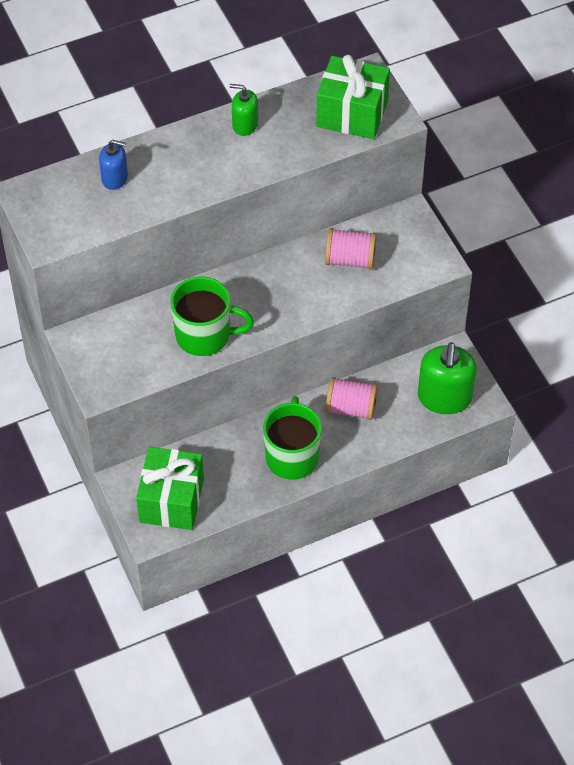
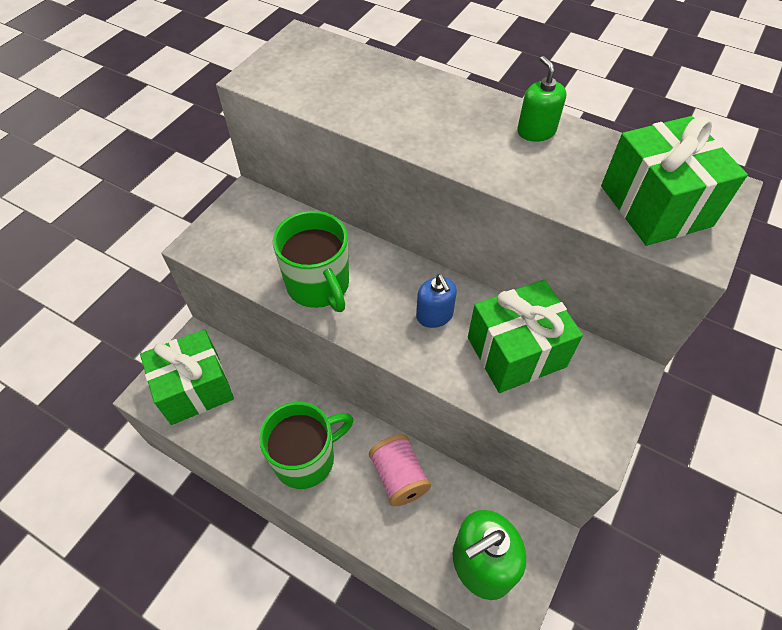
camera: 55 degrees right, 0 degrees up
blue soap dispenser [99,140,128,190] -> blue soap dispenser moved to [416,274,457,328]
pink spool [325,228,377,270] -> green gift [468,280,583,393]

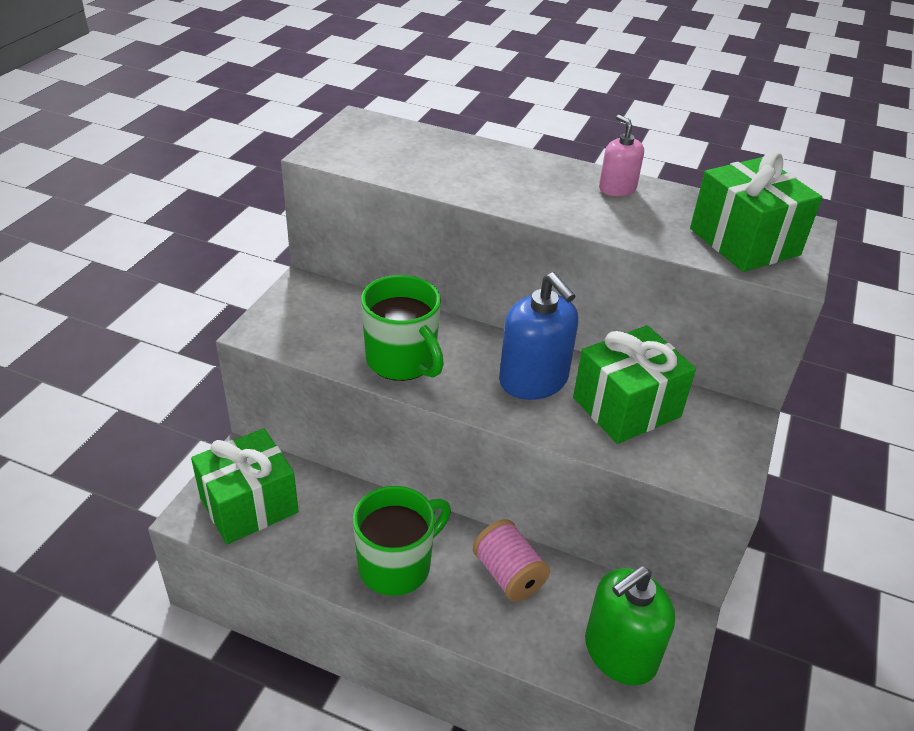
camera: 10 degrees left, 15 degrees down
blue soap dispenser [416,274,457,328] -> blue soap dispenser [499,272,578,400], size x1.78
green soap dispenser [517,56,567,142] -> pink soap dispenser [599,115,644,196]

